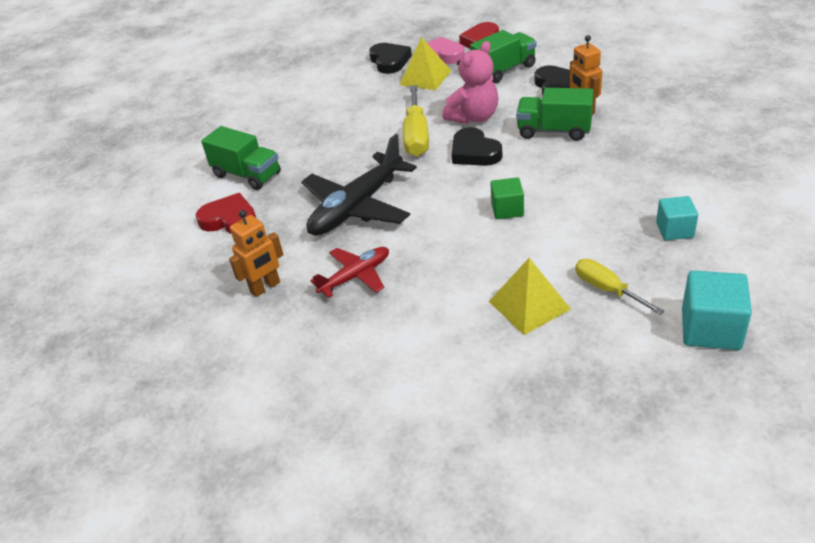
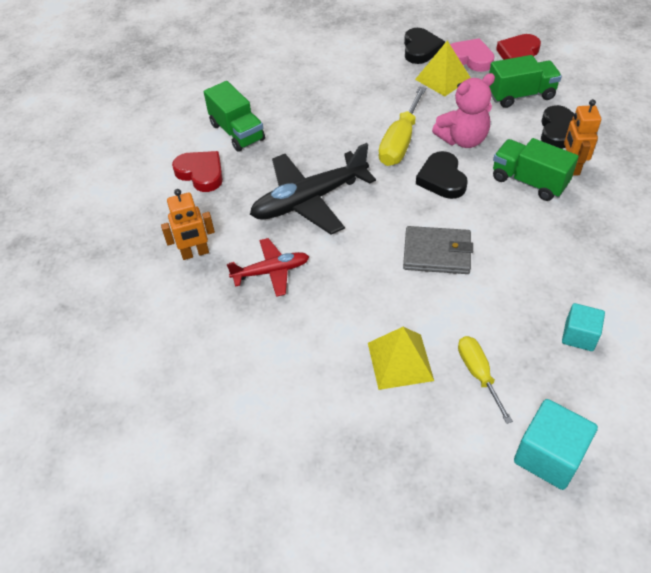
camera: 20 degrees right, 10 degrees up
green cube [490,177,524,219] -> grey wallet [403,226,473,274]

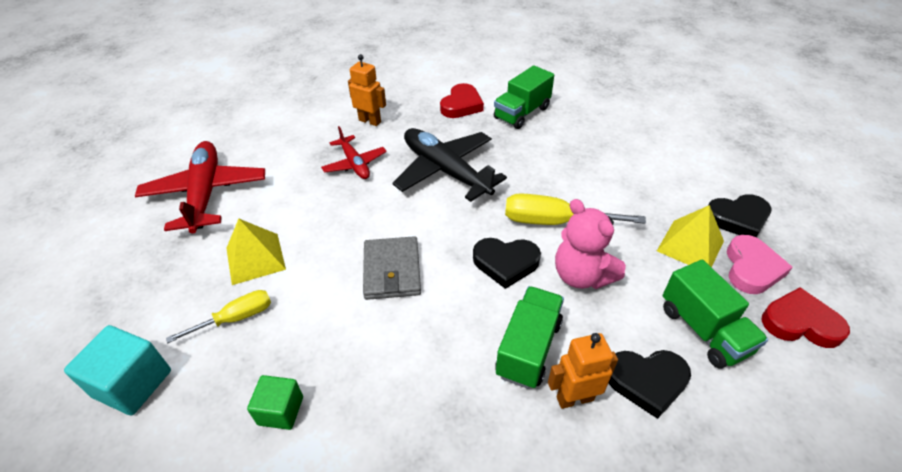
camera: 75 degrees right, 5 degrees down
orange robot [161,189,215,260] -> orange robot turned 150 degrees clockwise [348,54,386,126]
black heart [416,151,468,199] -> black heart turned 150 degrees counterclockwise [473,238,541,289]
turquoise cube [562,303,605,351] -> green cube [247,375,303,430]
none -> red plane [135,141,265,233]

